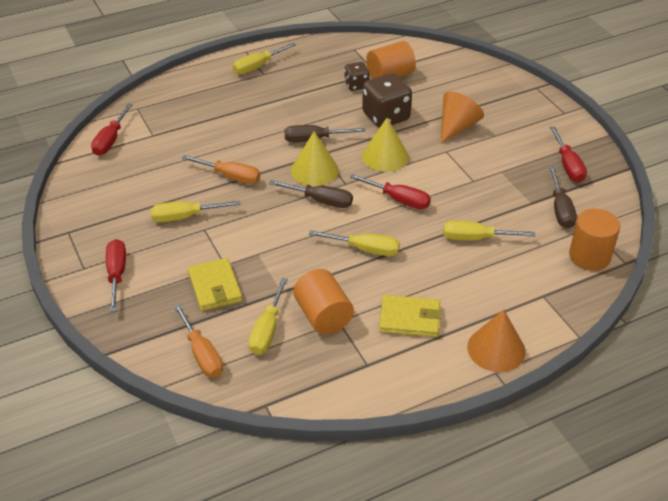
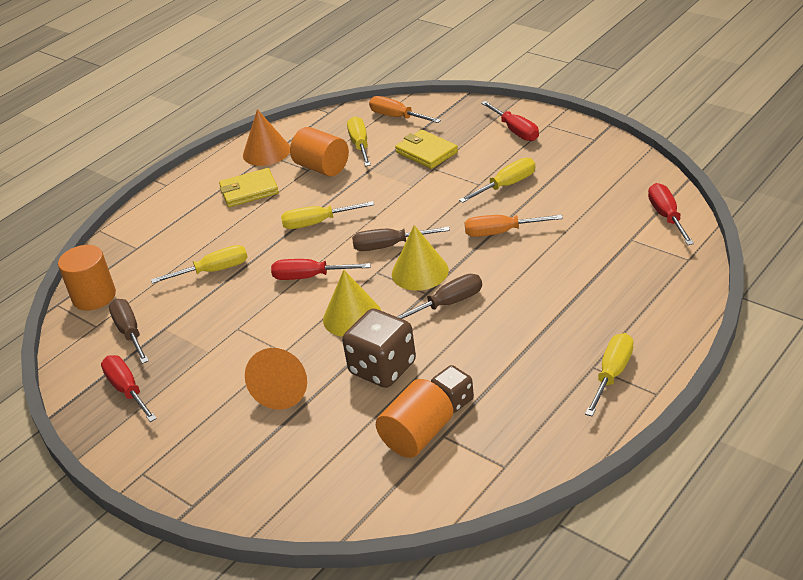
camera: 160 degrees right, 5 degrees down
orange cone [467,309,526,372] -> orange cone moved to [243,109,290,166]

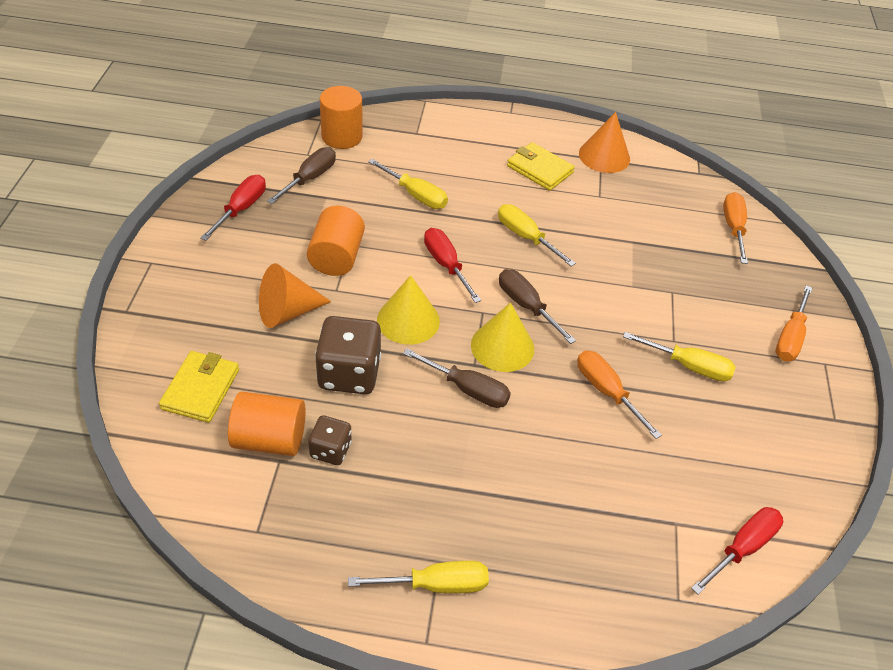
camera: 50 degrees right, 10 degrees up
orange cylinder [290,127,349,177] -> orange cylinder moved to [307,206,365,276]
yellow screwdriver [347,116,371,166] -> none
yellow wallet [395,130,458,169] -> yellow wallet moved to [159,351,239,423]
red screwdriver [481,101,539,141] -> orange screwdriver [776,286,812,361]

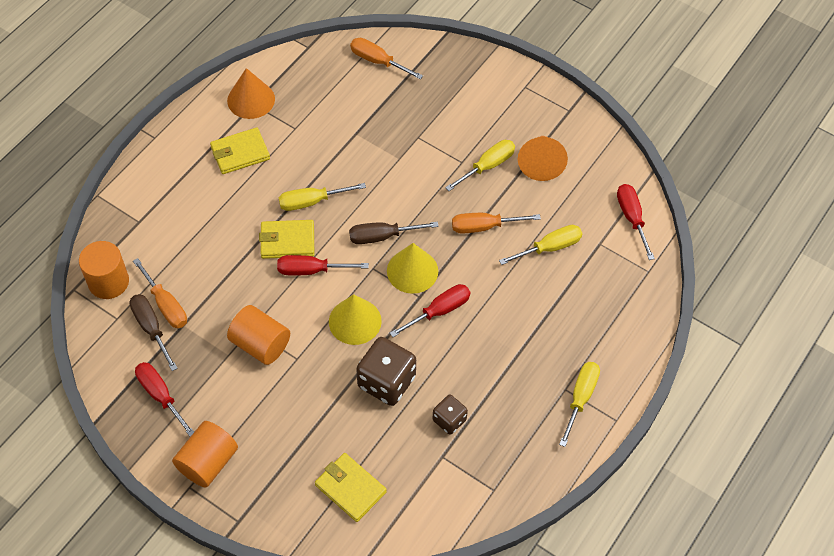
camera: 60 degrees left, 10 degrees up
orange cylinder [228,392,306,456] -> orange cylinder moved to [172,421,238,488]
orange cone [259,263,331,328] -> orange cone moved to [518,136,568,181]
yellow screwdriver [368,159,448,209] -> yellow screwdriver moved to [499,225,582,265]
brown screwdriver [403,348,511,408] -> red screwdriver [390,284,470,337]
orange screwdriver [776,286,812,361] -> orange screwdriver moved to [133,258,187,328]
none -> yellow wallet [259,220,314,259]

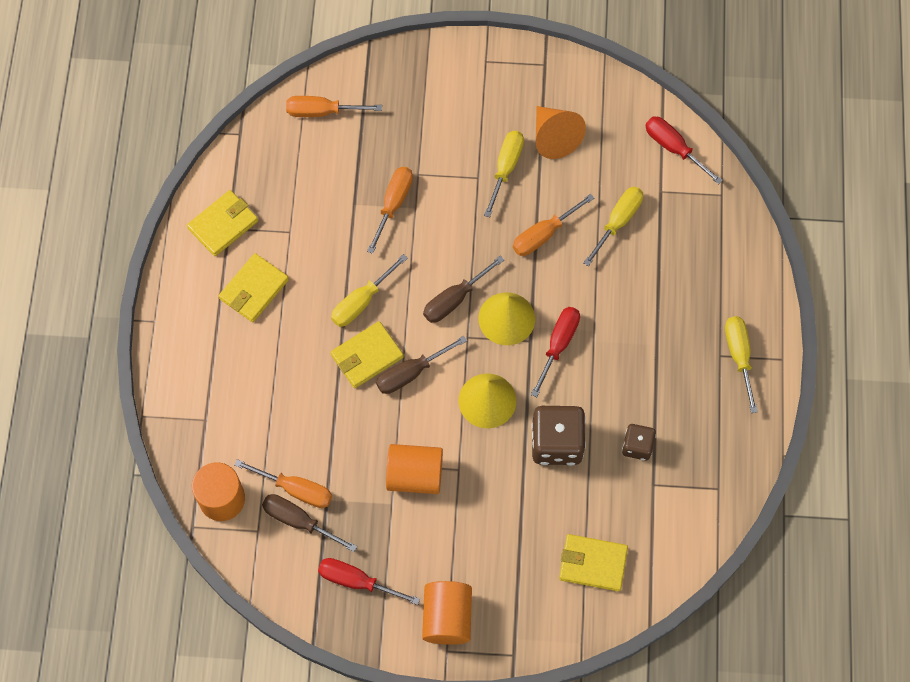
camera: 30 degrees left, 10 degrees up
orange cone [227,68,275,119] -> yellow wallet [187,190,258,256]
red screwdriver [277,255,369,276] -> brown screwdriver [376,336,467,394]
none -> orange screwdriver [367,167,413,254]

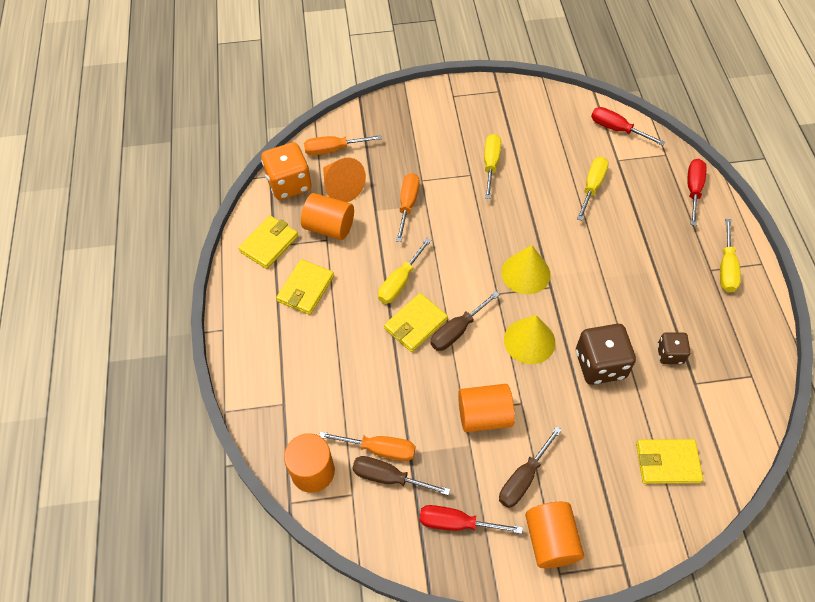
camera: 10 degrees left, 10 degrees down
brown screwdriver [423,256,504,323] -> brown screwdriver moved to [499,426,562,508]
orange screwdriver [513,194,594,256] -> none
red screwdriver [531,307,580,397] -> red screwdriver moved to [688,159,707,226]
orange cone [536,106,586,159] -> orange cone moved to [323,158,366,202]
yellow screwdriver [725,316,758,413] -> yellow screwdriver turned 150 degrees counterclockwise [720,219,741,292]
none -> orange dice [261,142,312,200]
none -> orange cylinder [301,193,354,240]

